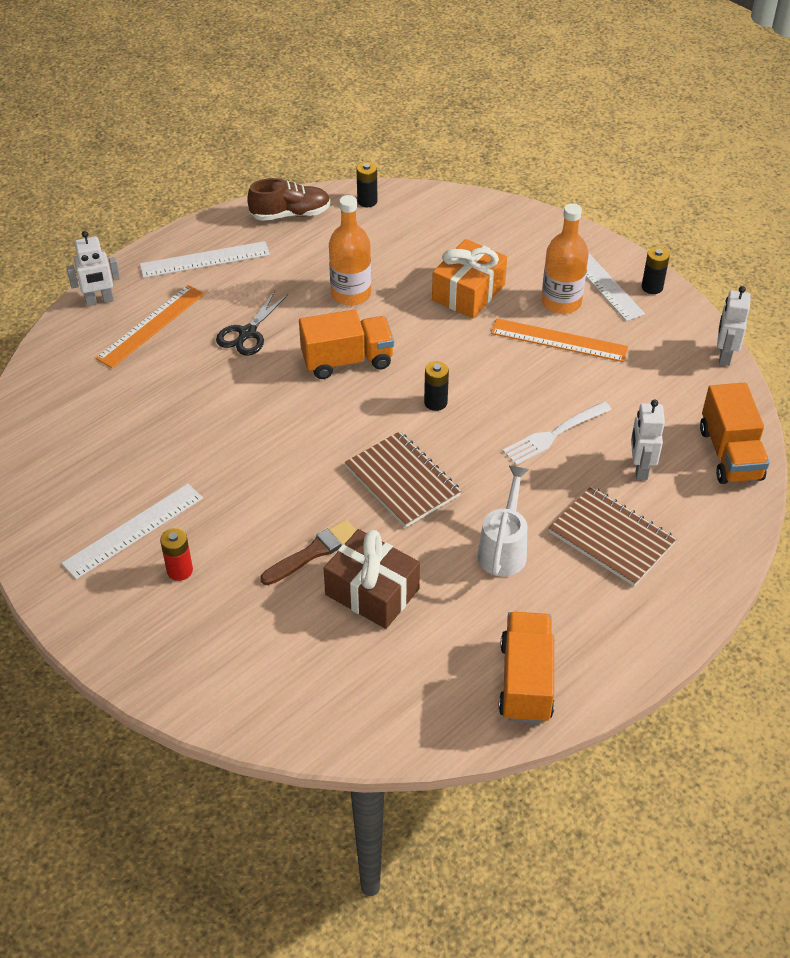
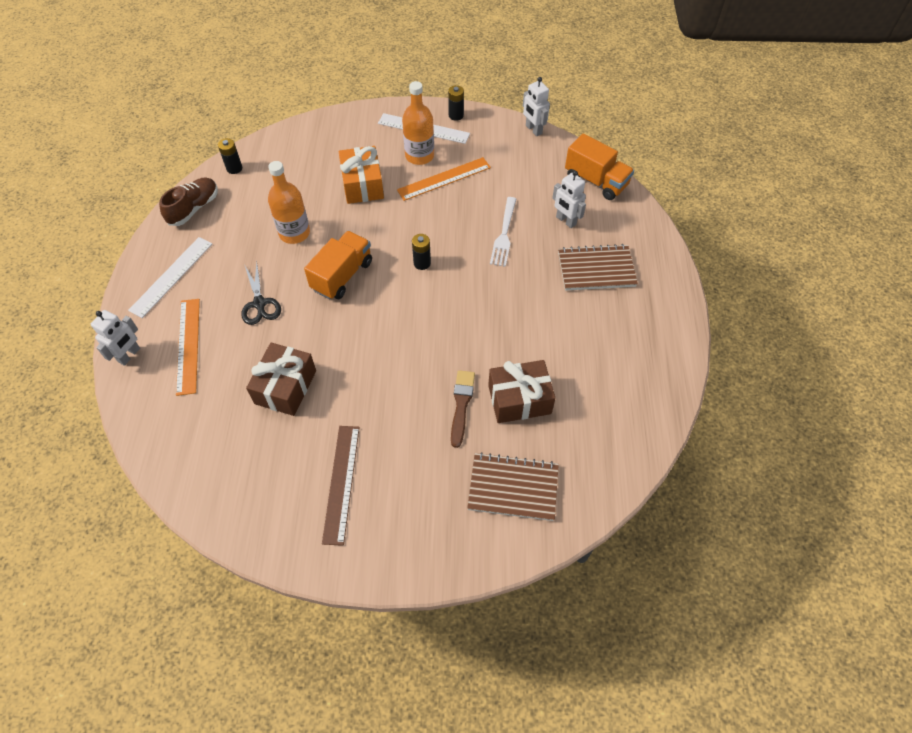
camera: 45 degrees left, 10 degrees up
white ruler [61,484,203,579] -> brown ruler [322,426,360,546]
red battery [160,528,193,581] -> none
brown notebook [345,431,461,528] -> brown notebook moved to [467,452,559,521]
white watering can [477,466,529,577] -> none
orange truck [498,612,555,724] -> none
none -> brown gift [246,343,316,416]

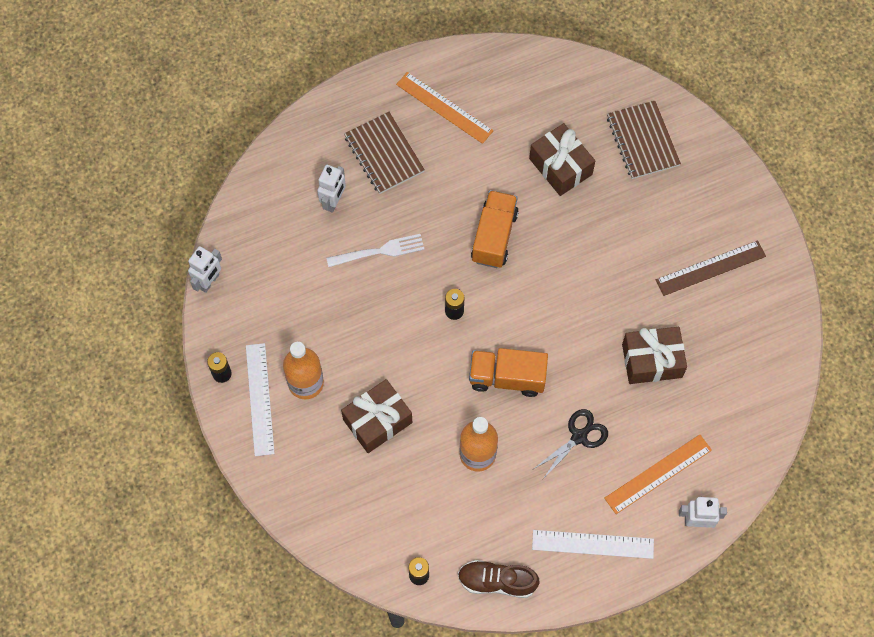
camera: 115 degrees left, 10 degrees up
orange gift [339,146,384,204] -> brown gift [341,379,412,453]
orange ruler [397,157,491,201] -> orange ruler moved to [396,72,494,144]
brown brush [451,370,475,448] -> none
orange truck [565,134,634,200] -> orange truck moved to [471,190,519,268]

